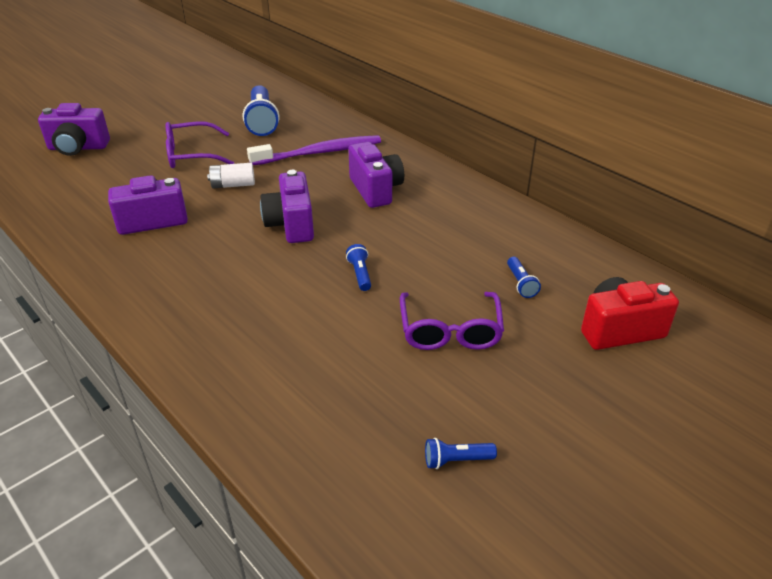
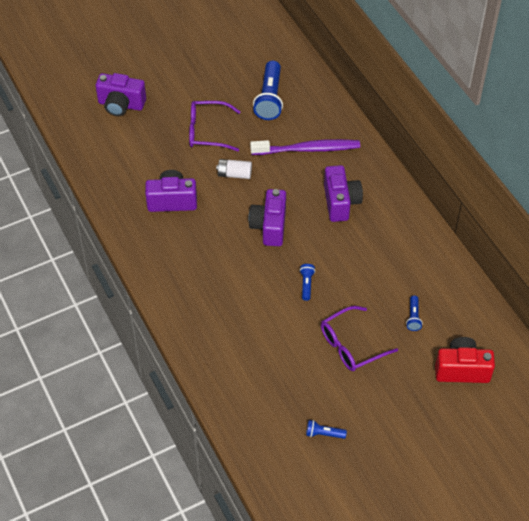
camera: 15 degrees right, 15 degrees up
purple glasses [400,292,504,350] -> purple glasses turned 45 degrees clockwise [321,306,398,371]

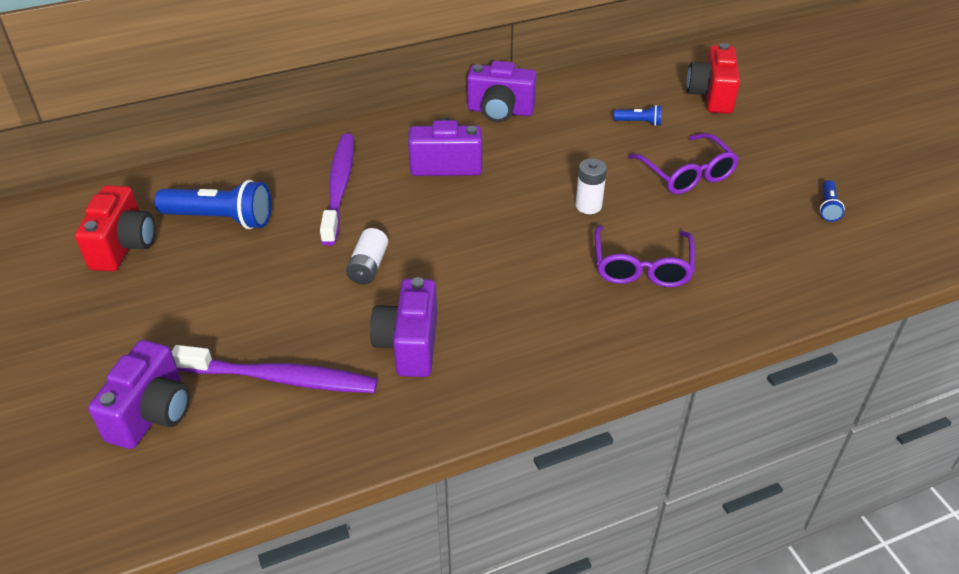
camera: 85 degrees left, 10 degrees down
purple glasses [189,101,241,151] -> purple glasses moved to [595,226,695,287]
purple camera [249,189,286,246] -> purple camera moved to [467,61,537,122]
blue flashlight [299,264,315,301] -> white battery [575,158,607,214]
none -> red camera [75,185,155,271]
none -> purple toothbrush [172,345,378,393]

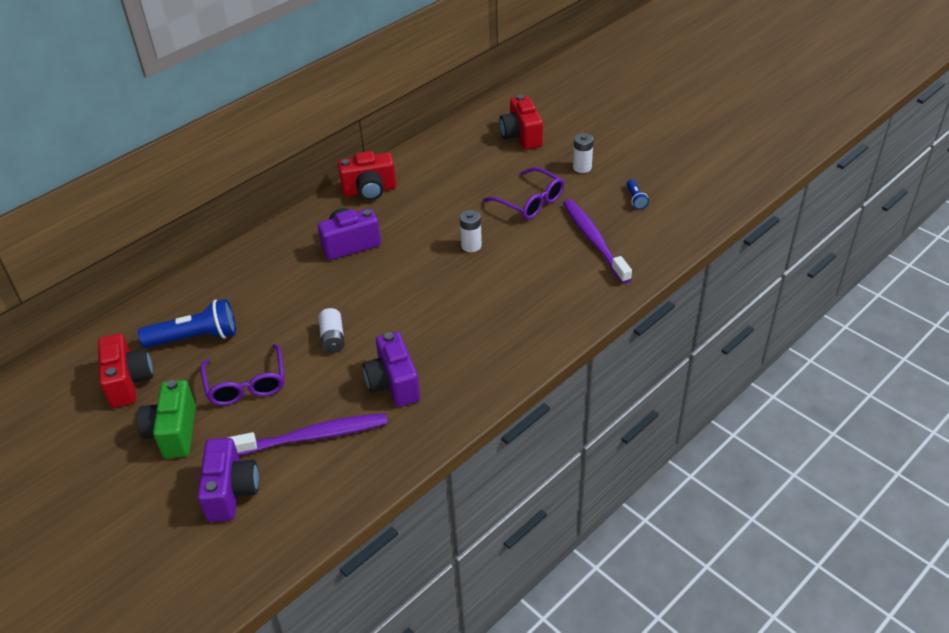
camera: 20 degrees left, 0 degrees up
purple toothbrush [320,134,354,246] -> purple toothbrush moved to [563,199,632,284]
purple camera [467,61,537,122] -> red camera [338,151,396,201]
purple glasses [595,226,695,287] -> purple glasses moved to [201,344,284,406]
blue flashlight [614,105,662,126] -> none
none -> green camera [137,380,196,458]
none -> white battery [573,133,593,173]

